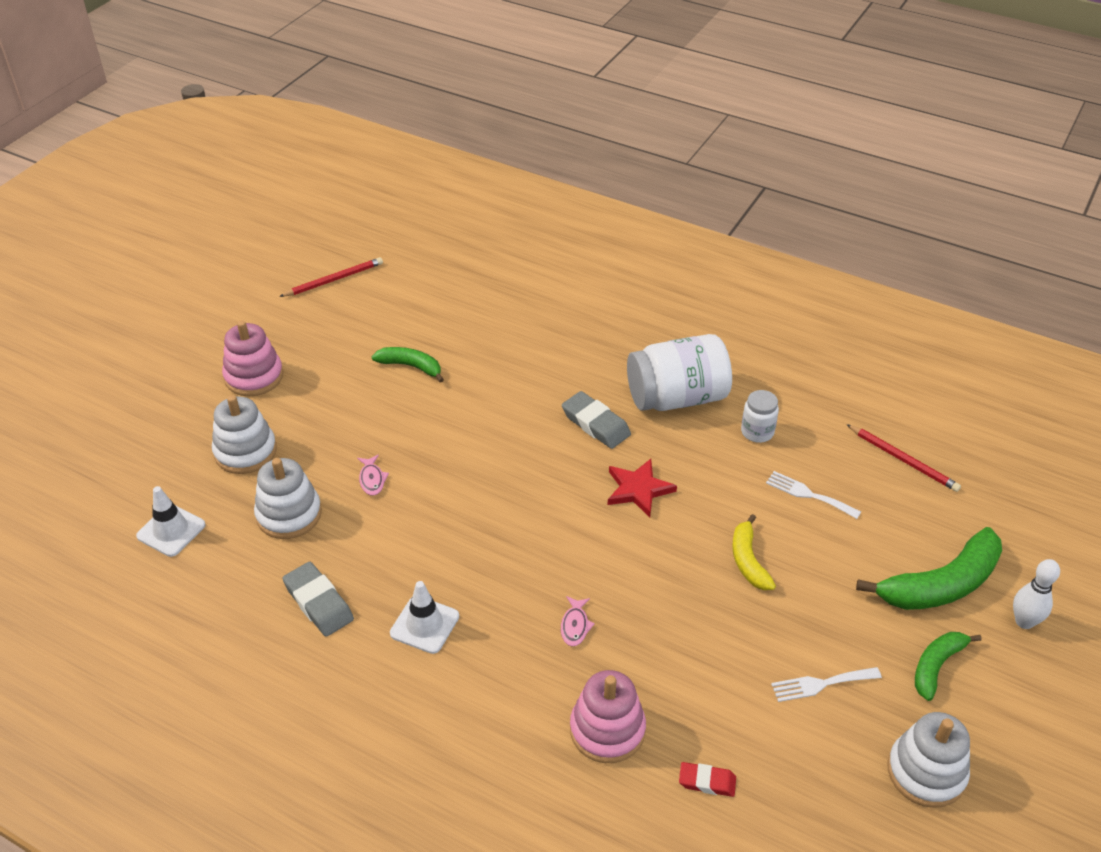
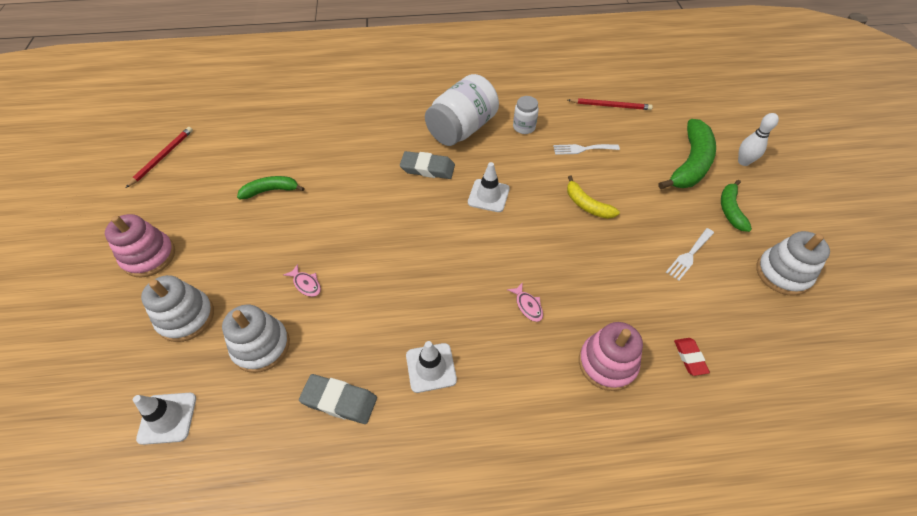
camera: 35 degrees left, 10 degrees up
red star [608,459,677,517] -> white traffic cone [468,162,510,212]
red eraser [679,762,736,797] -> red eraser turned 75 degrees counterclockwise [674,338,710,376]

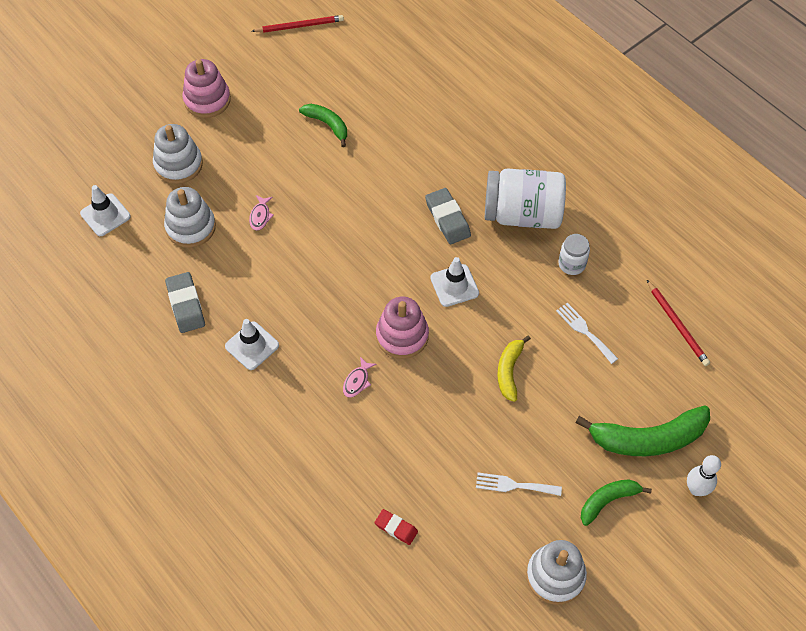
camera: 55 degrees right, 5 degrees up
pink stacking toy [579,322,643,391] -> pink stacking toy moved to [376,297,429,359]
red eraser [674,338,710,376] -> red eraser turned 75 degrees clockwise [375,509,418,545]

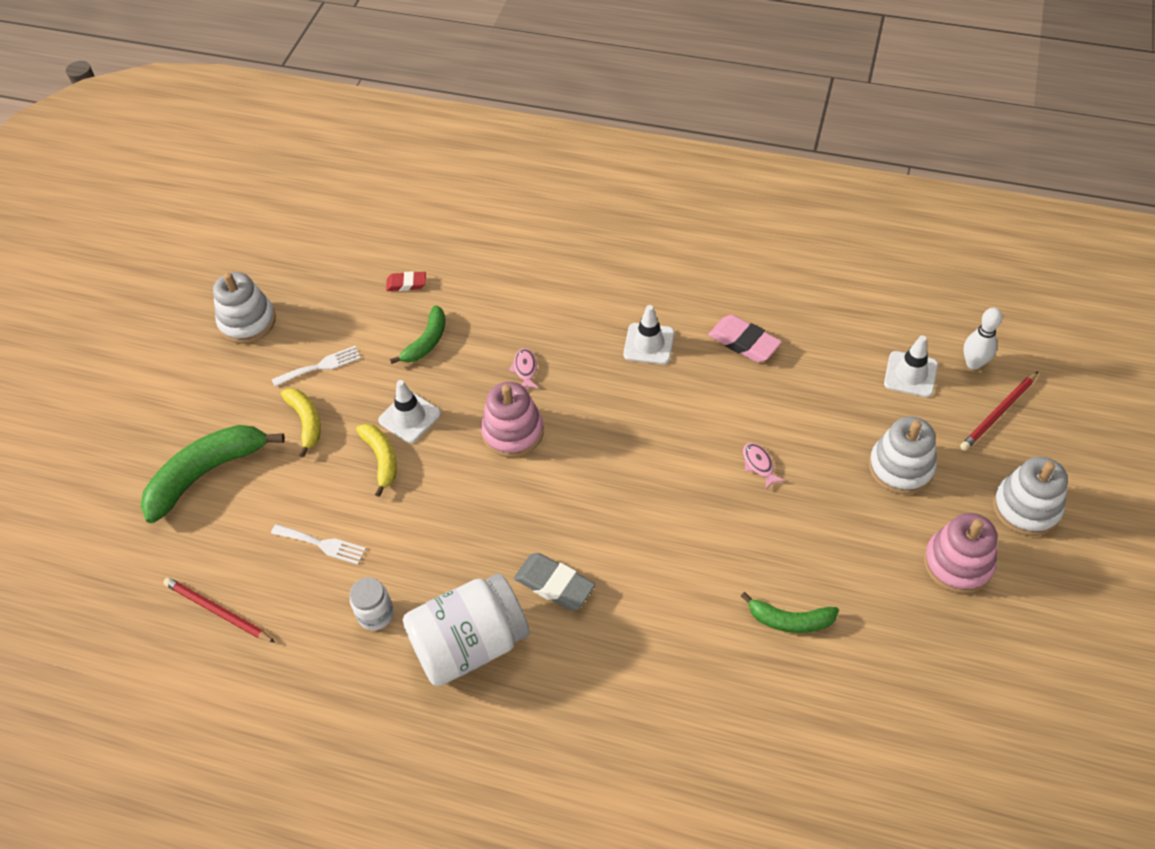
camera: 150 degrees right, 5 degrees down
white stacking toy [164,187,216,248] -> white stacking toy moved to [993,457,1068,536]
grey eraser [165,272,205,333] -> pink eraser [708,315,782,362]
red pencil [252,15,344,33] -> red pencil moved to [960,372,1038,451]
white traffic cone [430,257,479,307] -> white traffic cone moved to [378,380,441,443]
green banana [581,480,652,526] -> green banana moved to [390,305,446,364]
white bowling pin [687,455,721,496] -> white bowling pin moved to [963,308,1002,370]
none -> yellow banana [281,388,321,457]

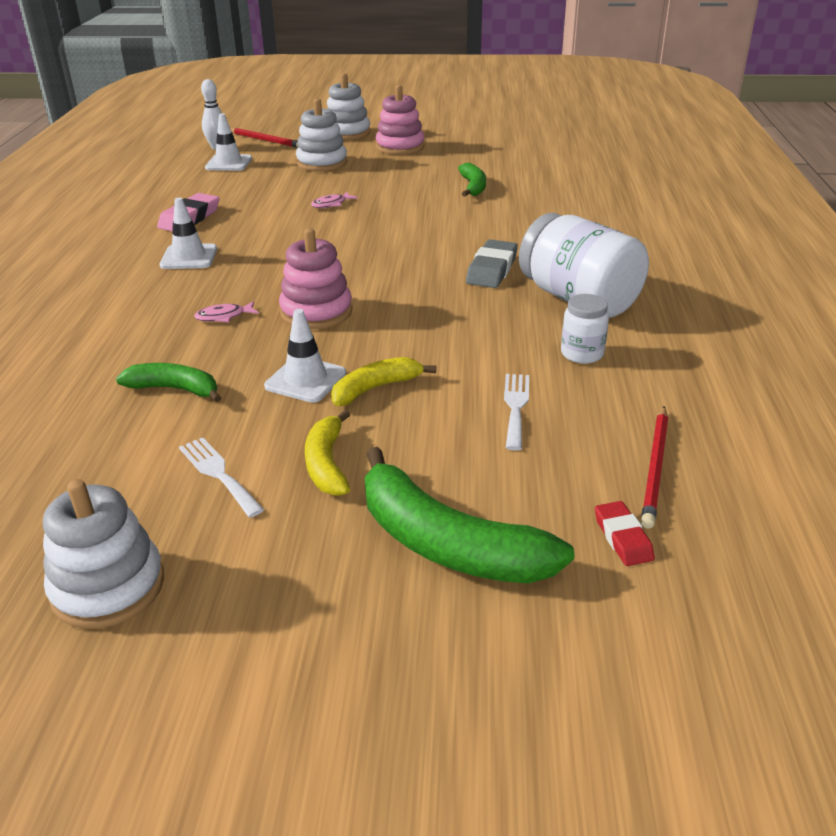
camera: 105 degrees left, 20 degrees down
yellow banana [281,388,321,457] -> yellow banana turned 60 degrees counterclockwise [305,410,350,496]
red eraser [386,271,426,291] -> red eraser moved to [595,501,655,566]

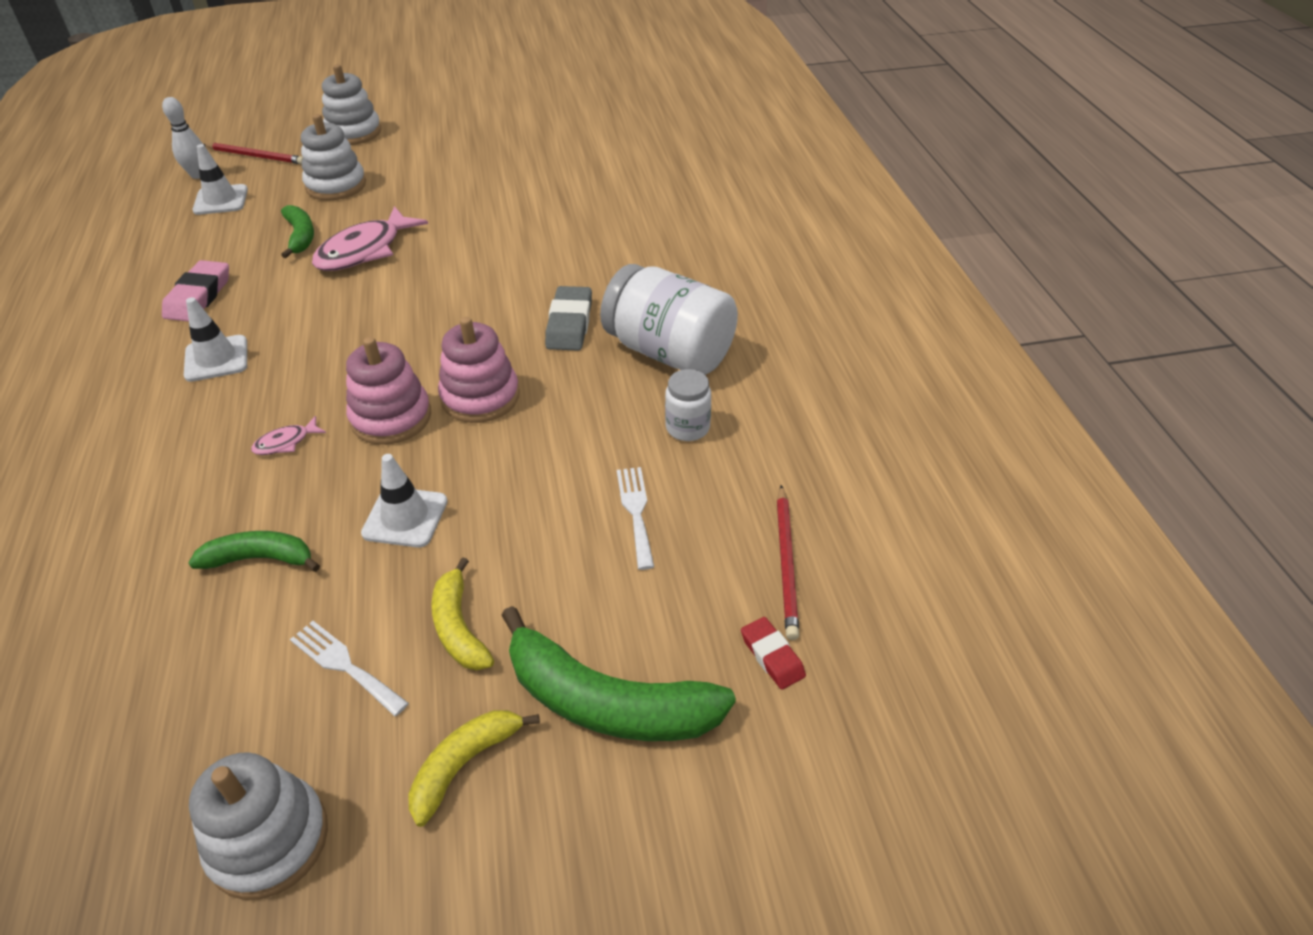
camera: 15 degrees left, 10 degrees up
pink fish [311,192,358,208] -> pink fish [312,206,428,271], size x2.20
yellow banana [331,357,436,406] -> yellow banana moved to [409,710,540,827]
pink stacking toy [376,85,424,155] -> pink stacking toy moved to [438,317,520,423]
green banana [458,163,486,197] -> green banana moved to [281,205,314,258]

